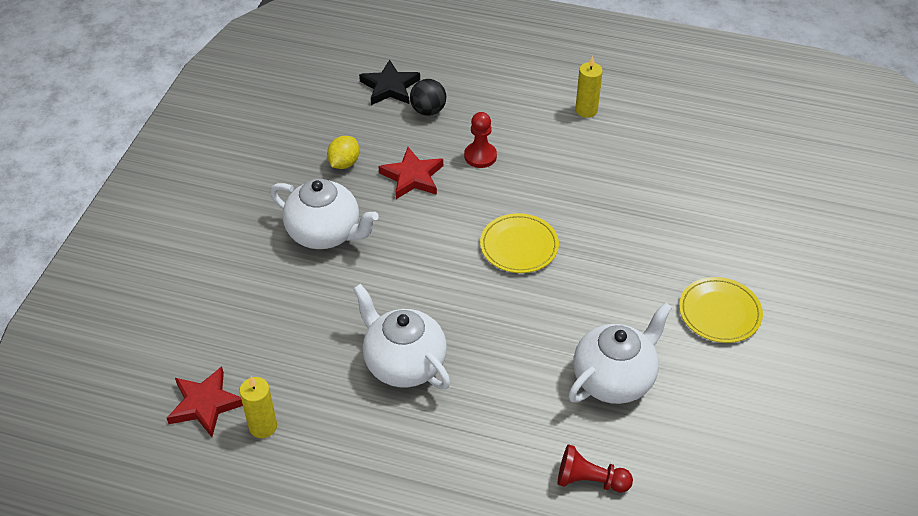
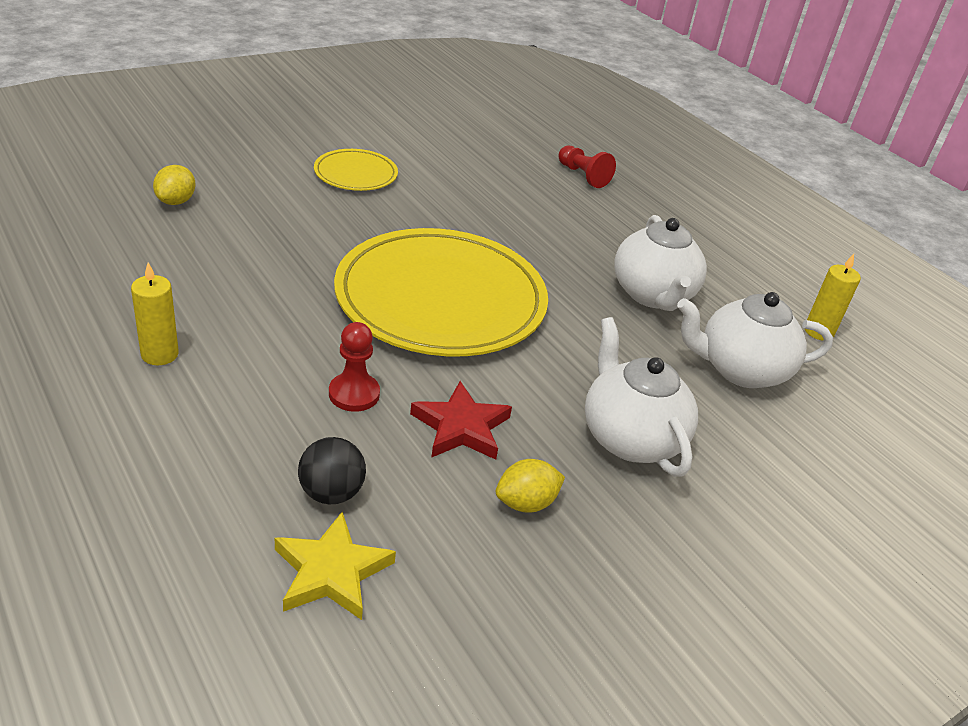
camera: 145 degrees left, 10 degrees down
red star [167,367,243,437] -> none
black star [359,60,420,105] -> yellow star [275,511,396,620]
yellow plate [480,213,559,273] -> yellow plate [334,228,548,356], size x2.15
white teapot [568,302,672,404] -> white teapot moved to [677,292,833,388]
none -> yellow lemon [153,165,196,205]

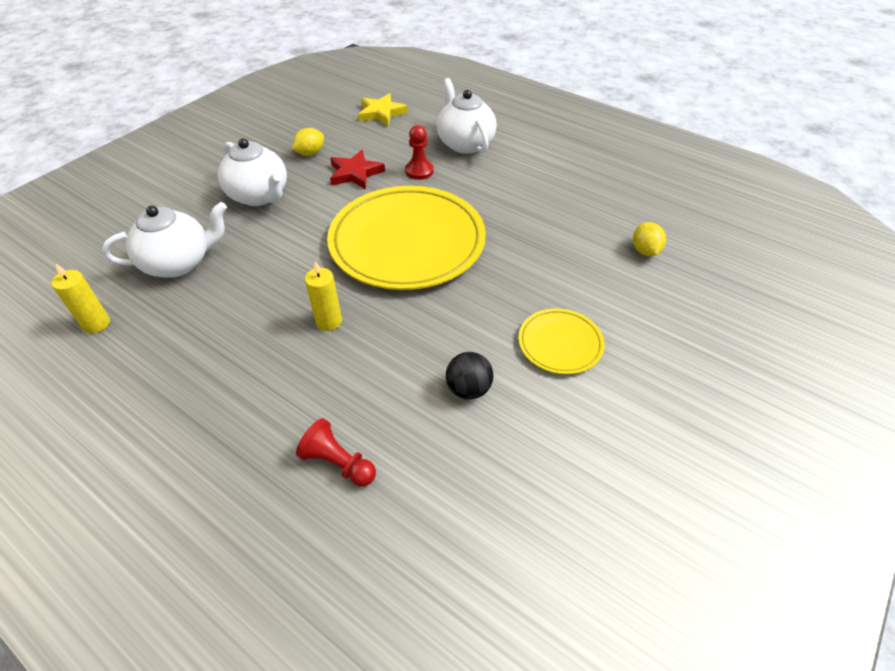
camera: 165 degrees right, 10 degrees up
yellow candle [131,262,179,365] -> yellow candle moved to [305,261,342,331]
black ball [298,437,366,505] -> black ball moved to [446,352,493,400]
white teapot [614,215,707,311] -> white teapot moved to [437,78,497,154]

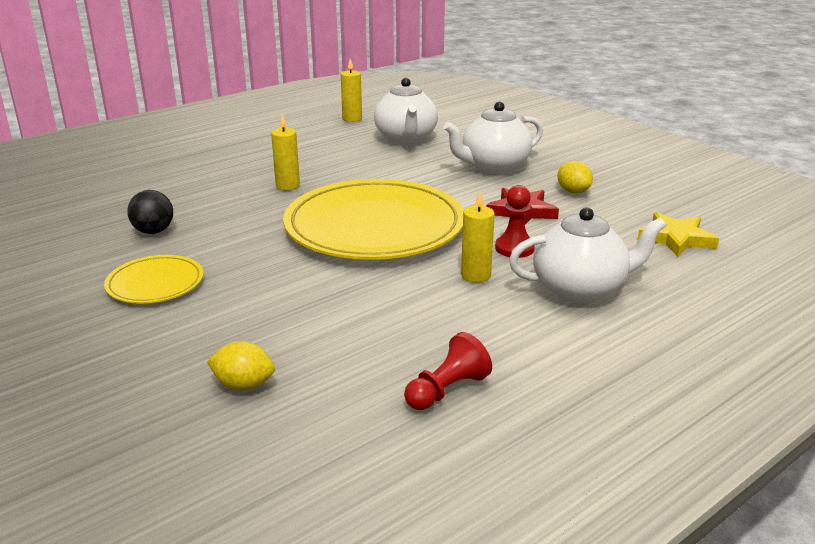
camera: 105 degrees right, 20 degrees down
red pawn [296,418,376,486] -> red pawn moved to [404,332,492,410]
none -> yellow candle [461,191,495,283]

